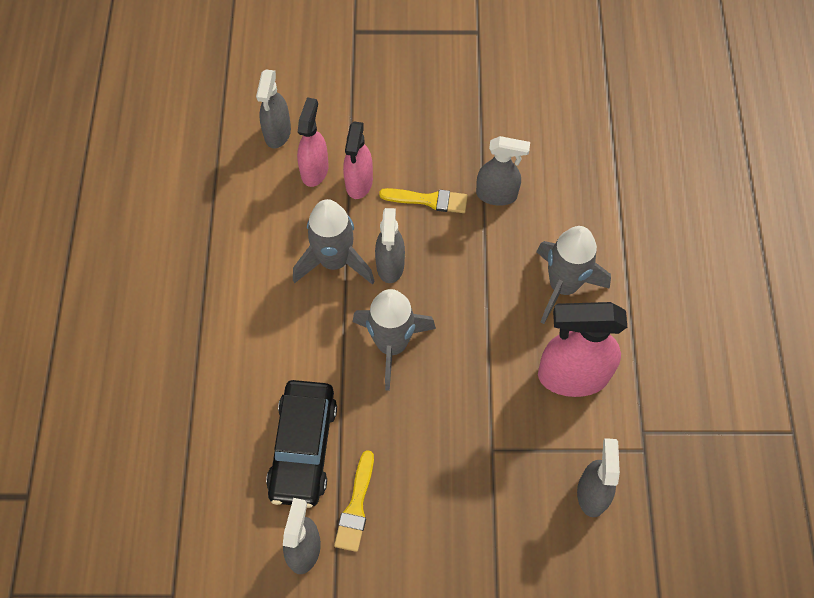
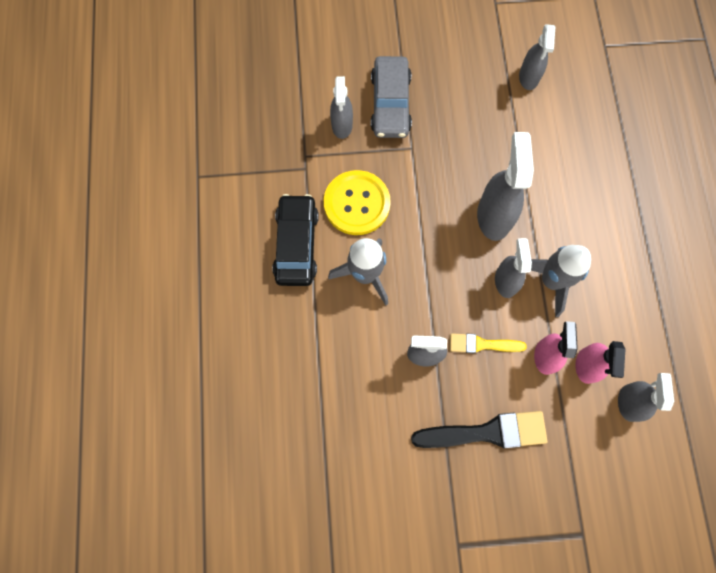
camera: 175 degrees right, 10 degrees up
black car [266,380,337,508] -> black car moved to [272,194,319,286]
yellow brush [334,450,374,552] -> none
grey rocket [353,289,436,391] -> grey spray bottle [477,132,534,241]
pink spray bottle [538,302,627,397] -> yellow button [324,170,391,235]
none -> grey car [371,56,412,138]
none -> black brush [411,411,547,448]

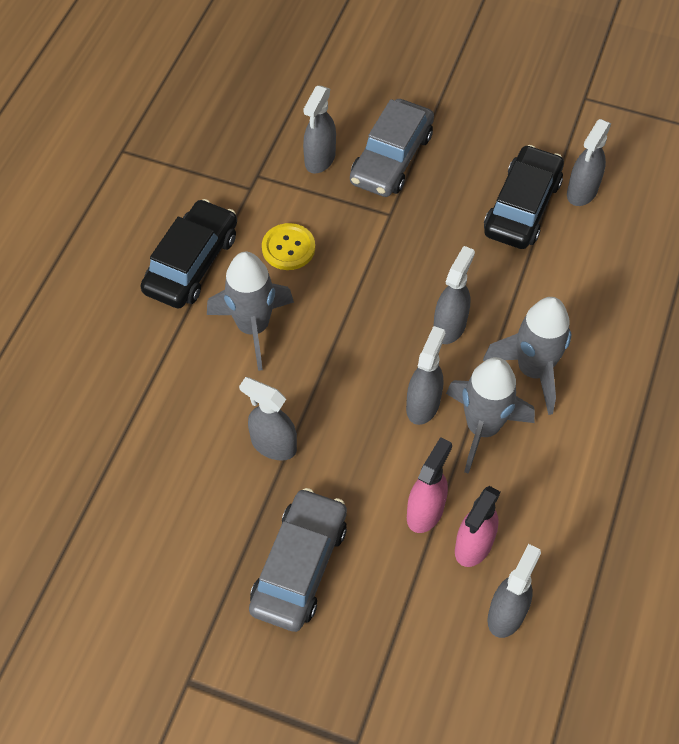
camera: 25 degrees right, 15 degrees down
yellow button [324,170,391,235] -> yellow button [262,223,315,270], size x0.60
black brush [411,411,547,448] -> grey car [249,488,347,632]
yellow brush [450,333,527,353] -> none
grey spray bottle [477,132,534,241] -> grey spray bottle [434,246,475,344], size x0.64
none -> grey rocket [483,297,571,415]
none -> black car [484,145,564,249]

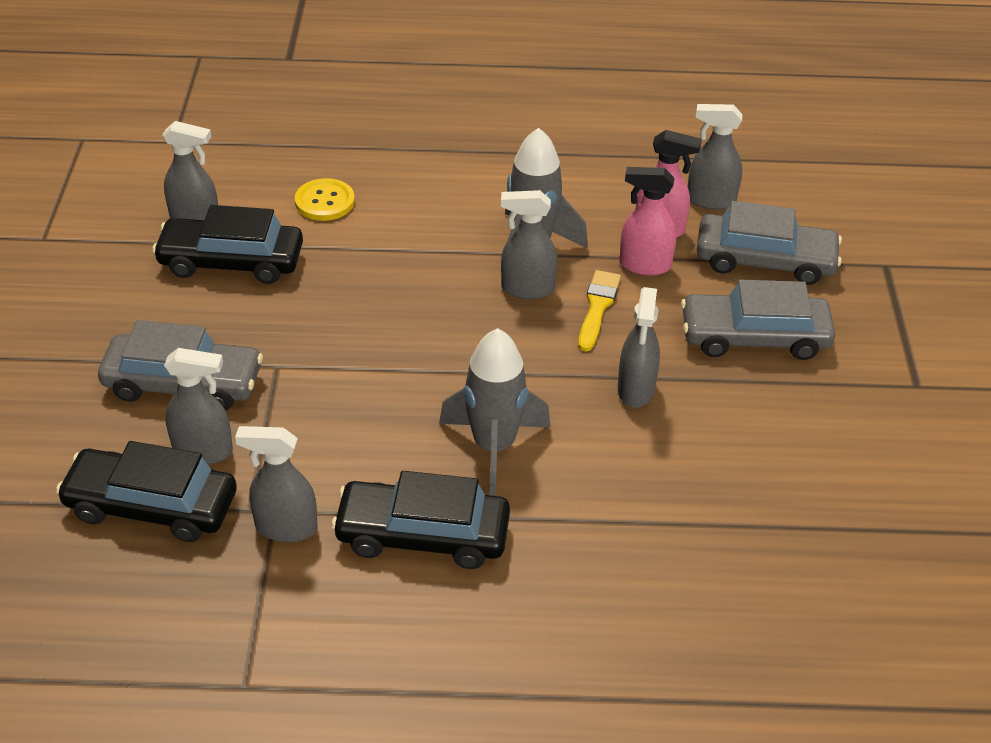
camera: 110 degrees left, 15 degrees down
yellow button [262,223,315,270] -> yellow button moved to [295,178,355,221]
grey spray bottle [434,246,475,344] -> grey spray bottle moved to [235,426,318,542]
grey rocket [483,297,571,415] -> none
none -> black car [56,441,237,542]
none -> yellow brush [578,270,621,352]
none -> grey car [697,201,842,285]

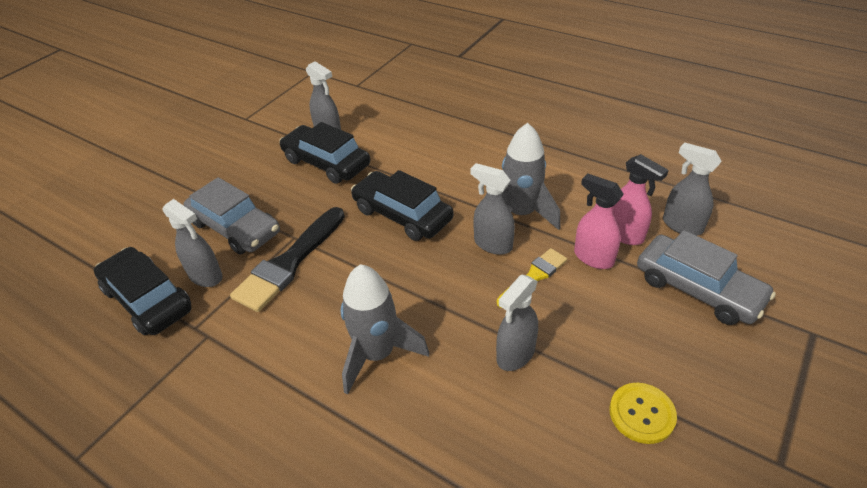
camera: 35 degrees right, 0 degrees up
grey spray bottle [235,426,318,542] -> none
yellow button [295,178,355,221] -> yellow button moved to [609,383,677,444]
black car [331,471,510,569] -> black car moved to [351,170,454,241]
grey car [681,280,835,360] -> none
none -> black brush [230,207,345,312]

